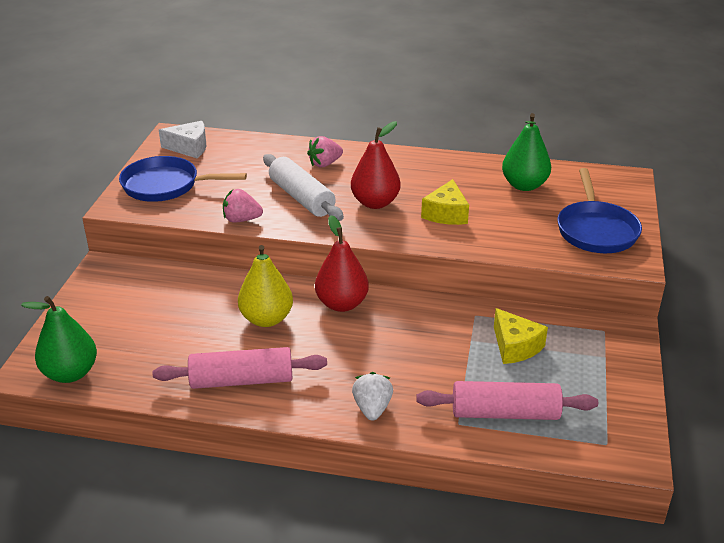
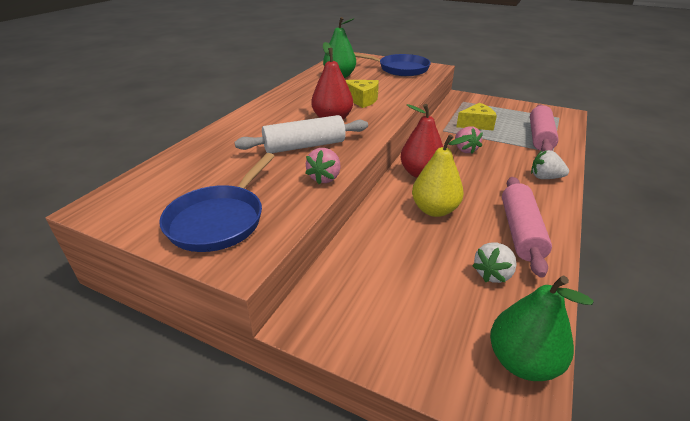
camera: 75 degrees left, 0 degrees up
white cheese [159,121,206,158] -> none
pink strawberry [307,136,343,167] -> pink strawberry moved to [455,126,483,154]
none -> white strawberry [472,243,517,283]

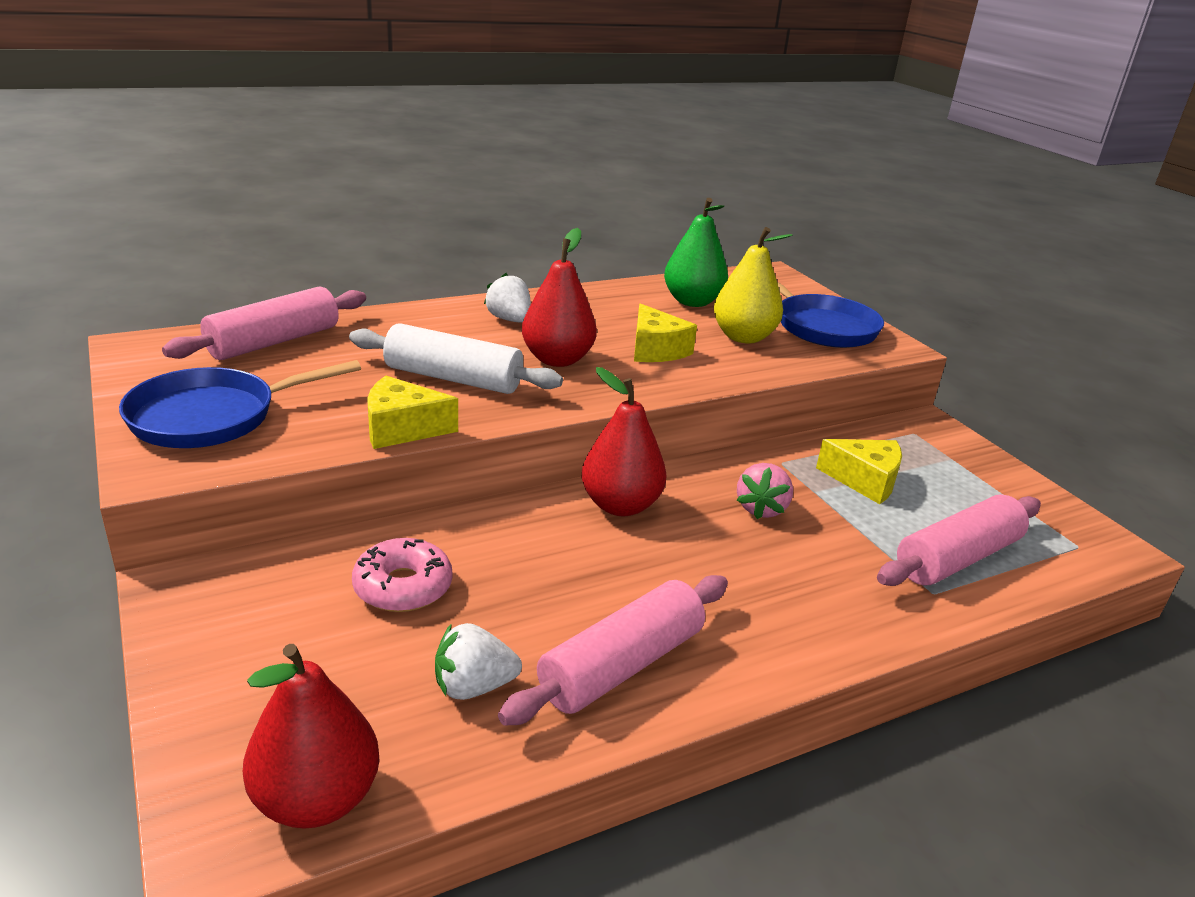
camera: 35 degrees right, 5 degrees down
pink strawberry [305,148,341,184] -> yellow cheese [367,375,458,449]
yellow pear [412,134,474,217] -> yellow pear moved to [714,227,793,344]
green pear [490,276,594,381] -> red pear [243,644,380,829]
white strawberry [531,150,569,179] -> white strawberry moved to [484,273,531,322]
none -> pink rolling pin [162,286,366,360]
none -> pink donut [352,538,452,612]

